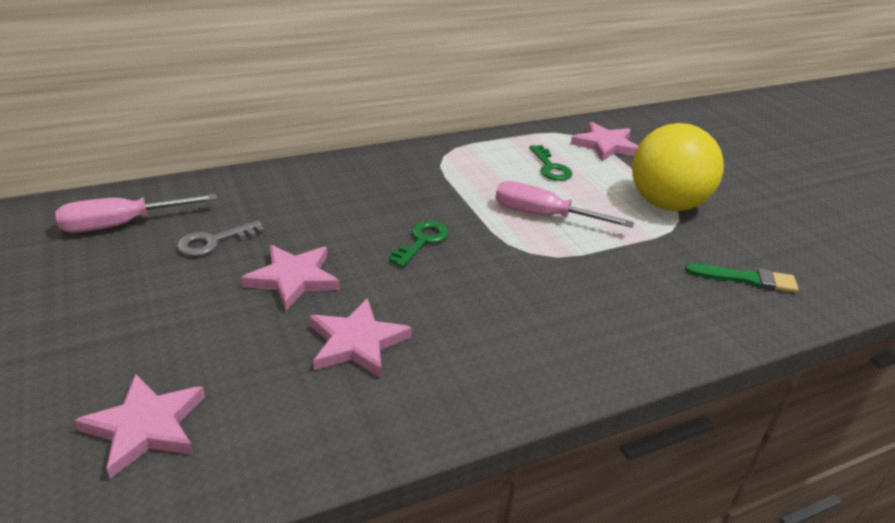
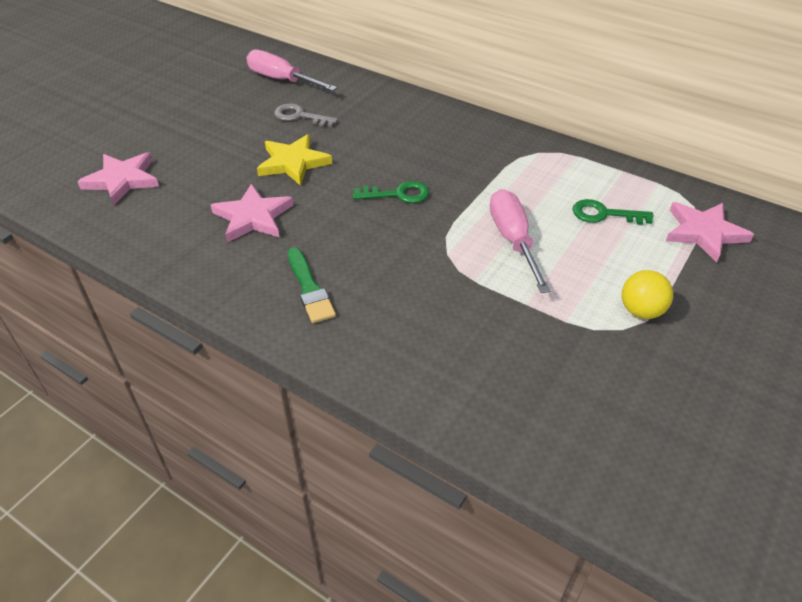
camera: 60 degrees right, 10 degrees up
pink star [241,245,340,311] -> yellow star [257,134,332,186]
green key [529,145,572,181] -> green key turned 60 degrees clockwise [572,199,653,225]
yellow ball [632,123,724,211] -> yellow ball [622,270,673,319], size x0.47
green brush [685,263,799,293] -> green brush moved to [288,247,336,323]

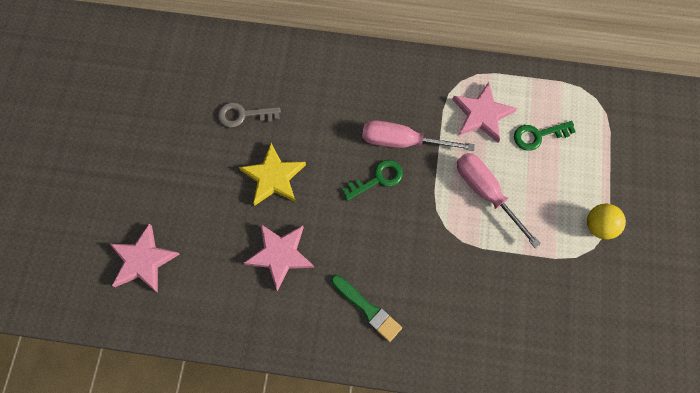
camera: 25 degrees left, 25 degrees up
pink screwdriver [246,50,337,91] -> pink screwdriver moved to [362,120,475,151]
pink star [666,202,754,263] -> pink star moved to [452,82,517,143]

